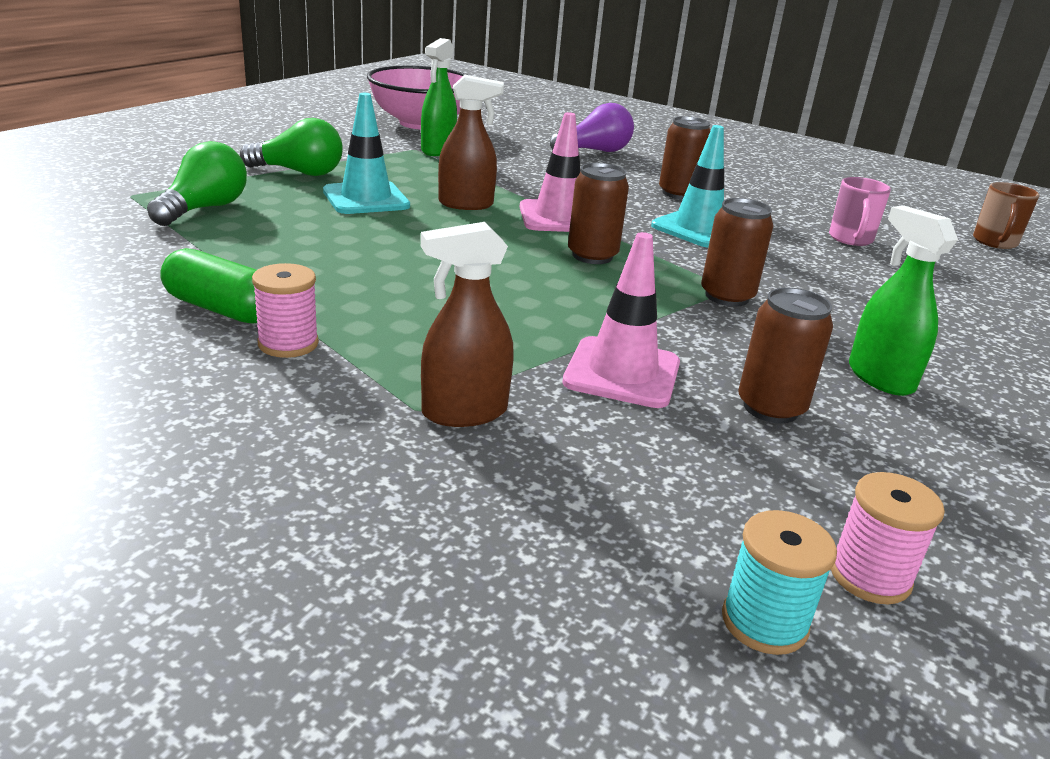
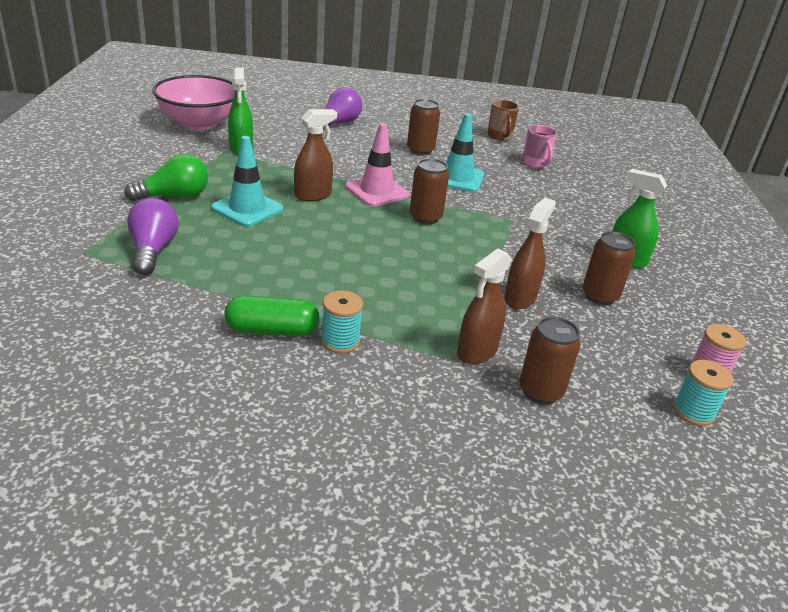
camera: 30 degrees left, 5 degrees up
green light bulb [147,141,247,226] -> purple light bulb [127,198,179,275]
pink spool [252,263,319,358] -> turquoise spool [321,290,363,353]
pink traffic cone [562,232,680,408] -> brown spray bottle [504,198,556,309]
brown can [701,198,774,307] -> brown can moved to [519,317,580,404]
brown mug [973,182,1040,249] -> brown mug moved to [487,100,519,141]

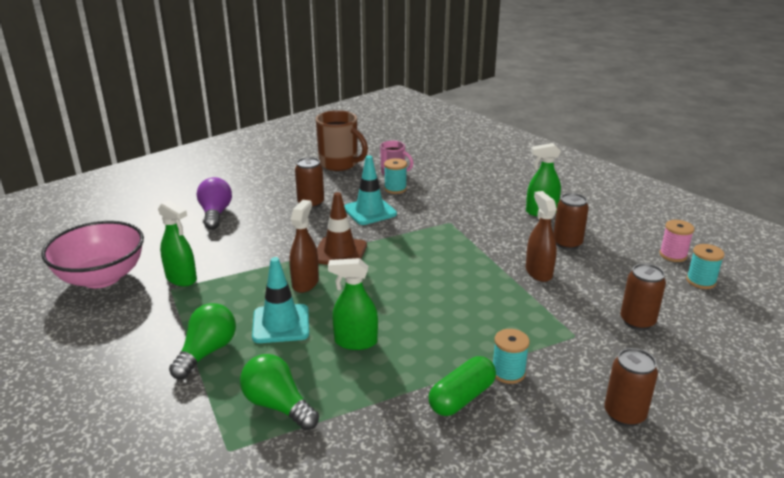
camera: 40 degrees left, 5 degrees down
purple light bulb [127,198,179,275] -> green light bulb [240,354,319,430]
pink traffic cone [345,123,410,207] -> brown traffic cone [317,192,367,265]
brown can [410,158,449,224] -> brown can moved to [605,348,658,427]
brown spray bottle [457,249,512,365] -> none
brown mug [487,100,519,141] -> brown mug [316,110,368,171], size x1.68
none -> green spray bottle [328,258,378,350]
none -> turquoise spool [384,158,407,194]

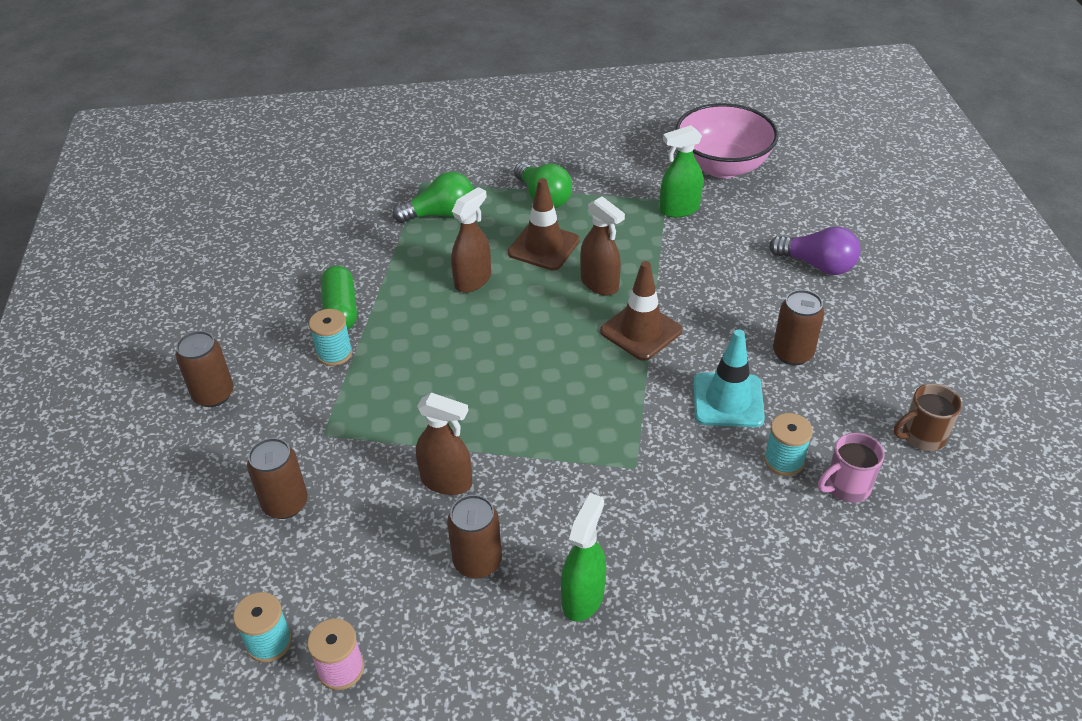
camera: 125 degrees right, 15 degrees up
turquoise traffic cone [252,257,309,343] -> brown traffic cone [508,178,580,270]
brown mug [316,110,368,171] -> brown mug [894,384,962,451], size x0.60
green spray bottle [328,258,378,350] -> brown spray bottle [451,187,491,293]

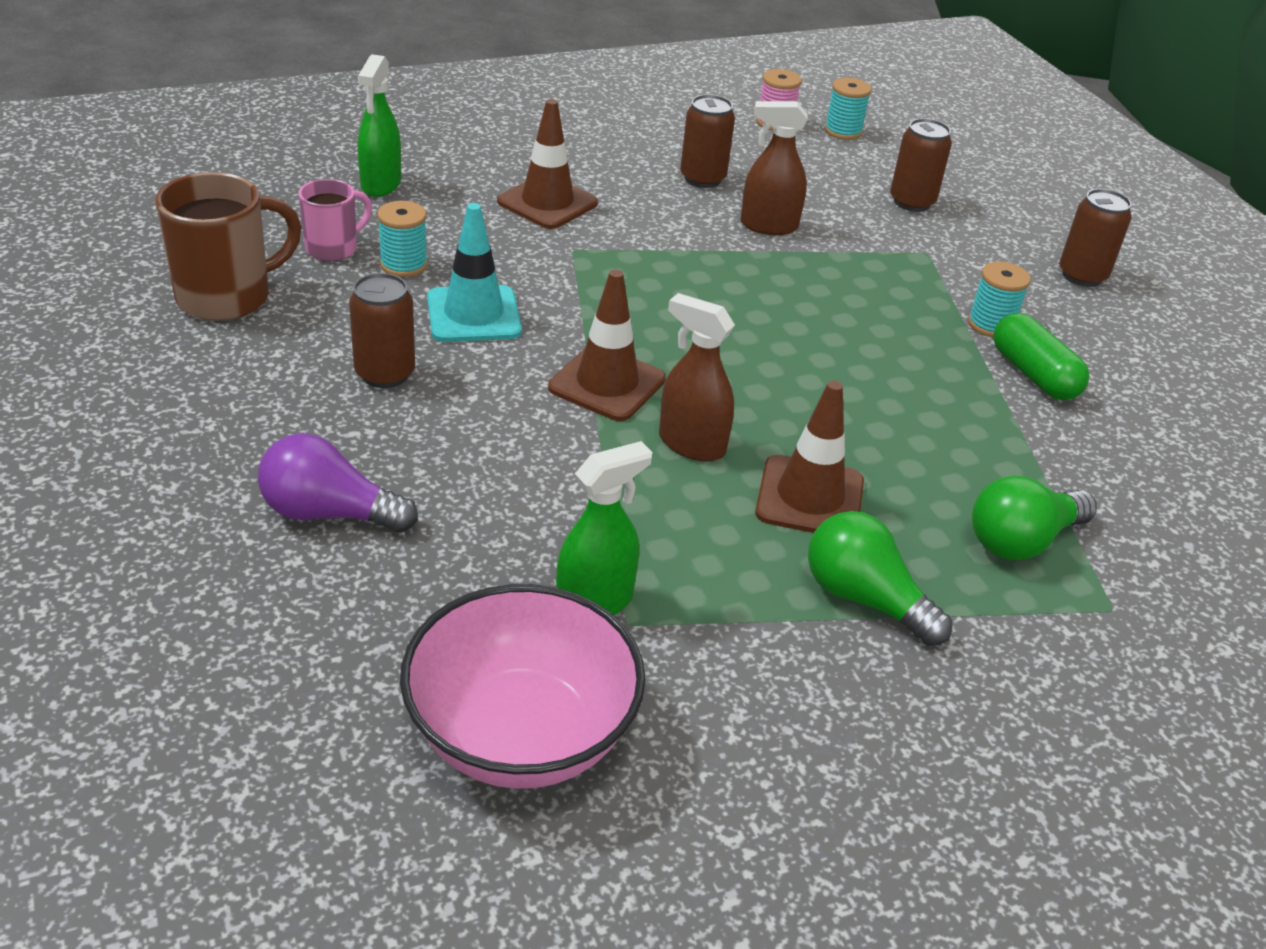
camera: 160 degrees right, 5 degrees down
brown spray bottle [451,187,491,293] -> none
green spray bottle [561,493,606,622] -> green spray bottle moved to [357,54,401,197]
brown mug [894,384,962,451] -> brown mug [156,172,301,321], size x1.68
none -> brown traffic cone [497,99,598,229]

